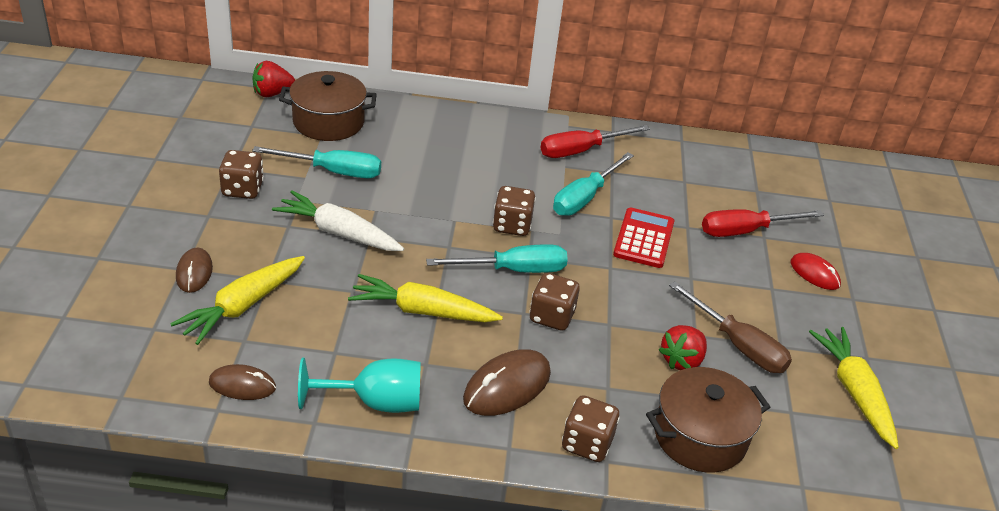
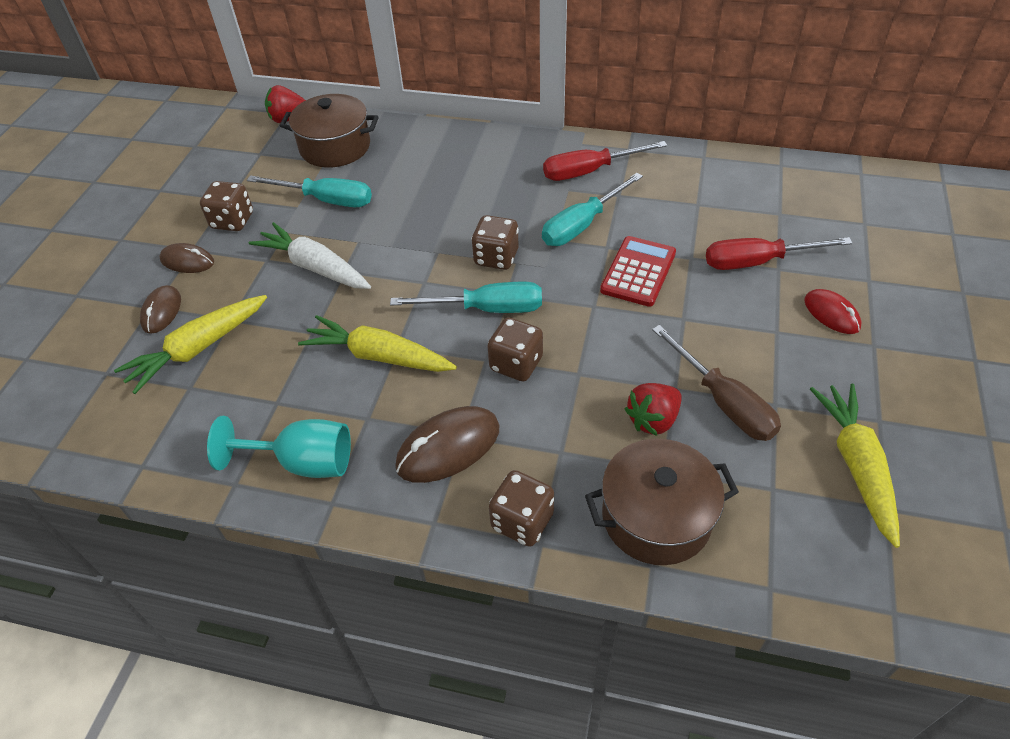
camera: 15 degrees right, 10 degrees up
brown mouse [209,364,276,400] -> brown mouse moved to [159,243,214,273]

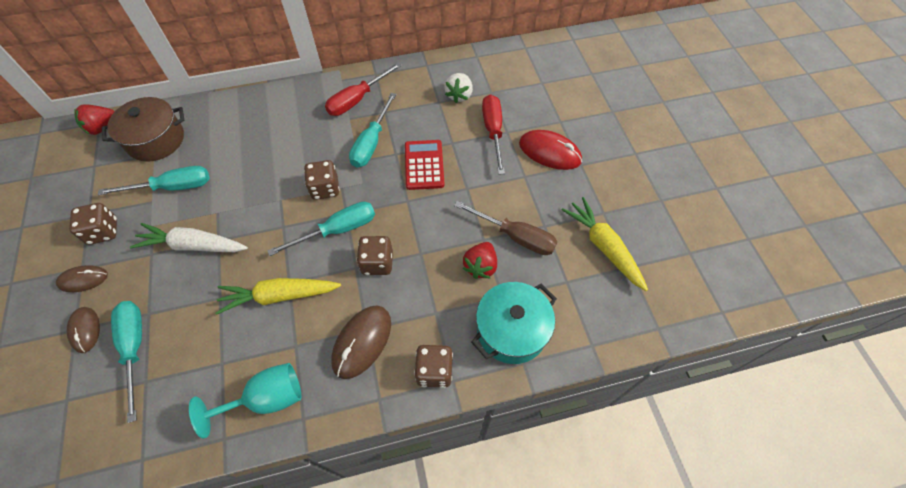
camera: 30 degrees left, 10 degrees up
yellow carrot [114,295,267,394] -> turquoise screwdriver [111,301,142,423]
brown pot [585,439,739,565] -> turquoise pot [471,282,557,364]
red screwdriver [706,237,853,270] -> red screwdriver turned 120 degrees clockwise [482,94,505,175]
red mouse [804,289,862,334] -> red mouse [519,130,582,170], size x1.60
none -> white strawberry [444,73,473,103]

